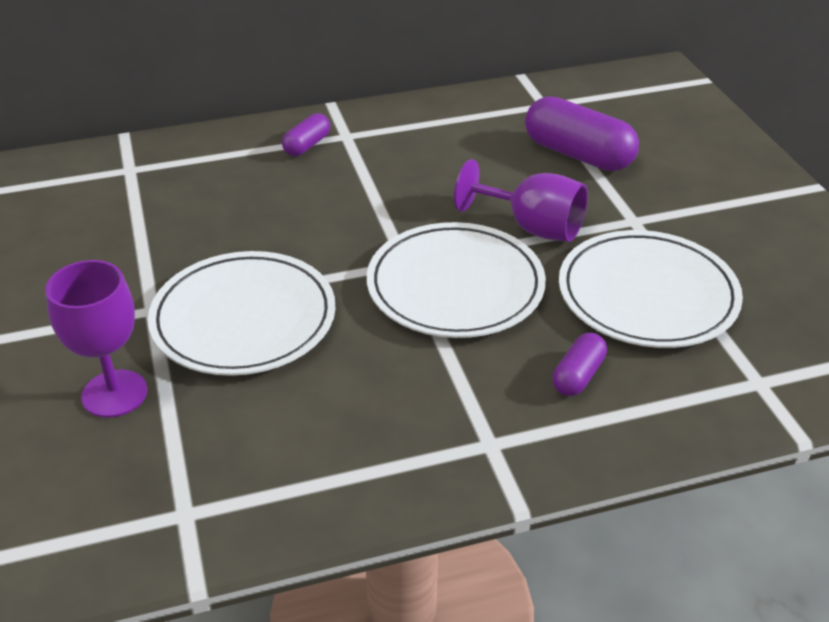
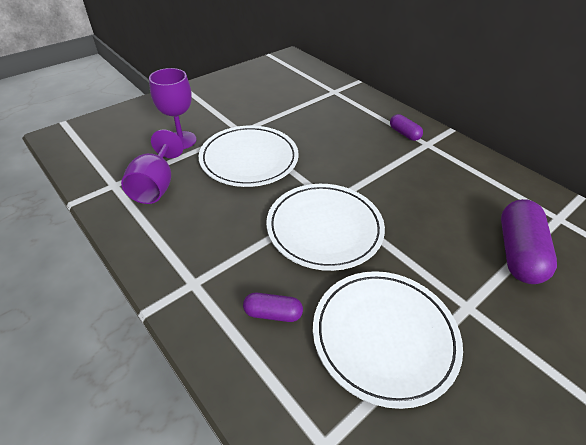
camera: 65 degrees right, 5 degrees up
purple capsule [282,113,330,156] -> purple capsule turned 45 degrees clockwise [390,114,423,141]
purple goblet [454,159,588,242] -> purple goblet moved to [121,129,184,204]

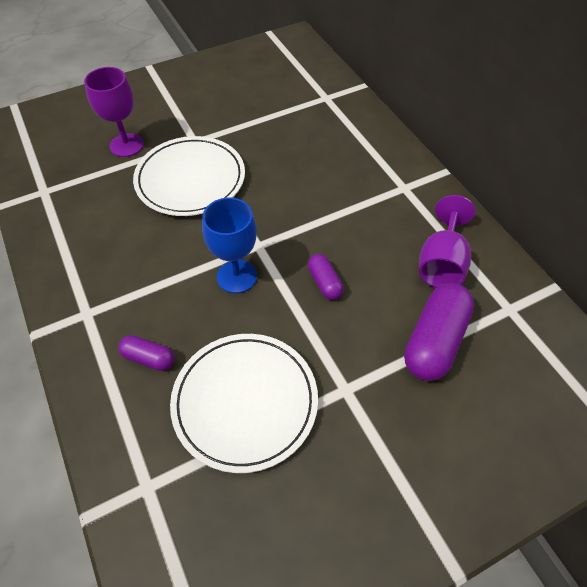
camera: 15 degrees right, 10 degrees up
purple goblet [121,129,184,204] -> purple goblet moved to [419,195,475,288]
white plate [266,184,385,271] -> blue goblet [202,198,257,293]
purple capsule [390,114,423,141] -> purple capsule moved to [308,254,344,300]

